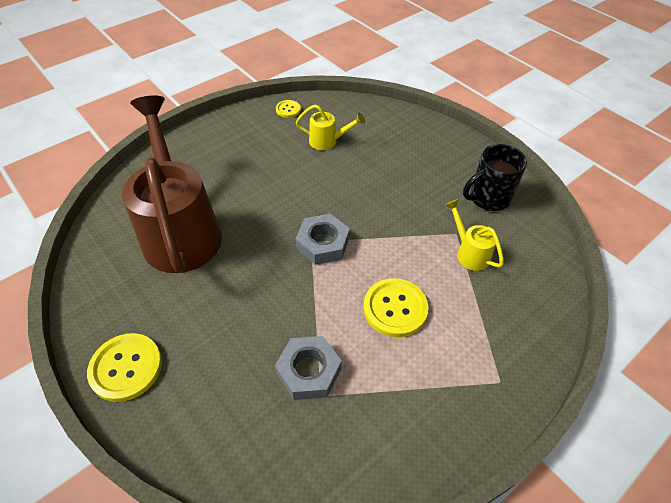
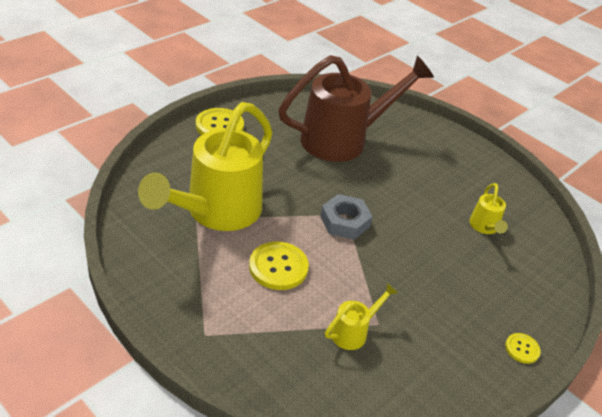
camera: 80 degrees right, 10 degrees down
grey nut [275,336,342,400] -> yellow watering can [138,102,273,231]
yellow button [276,100,301,118] -> yellow button moved to [505,333,541,364]
black mug [463,144,527,211] -> none

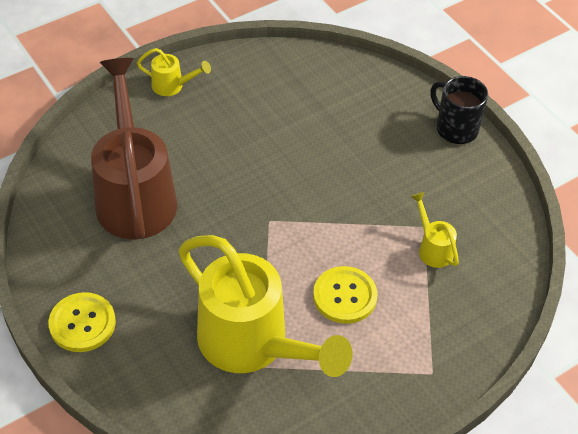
camera: 75 degrees left, 10 degrees up
grey nut [320,194,373,240] -> none
yellow watering can [469,183,508,234] -> yellow watering can moved to [137,48,211,96]
yellow button [505,333,541,364] -> black mug [430,76,488,144]

